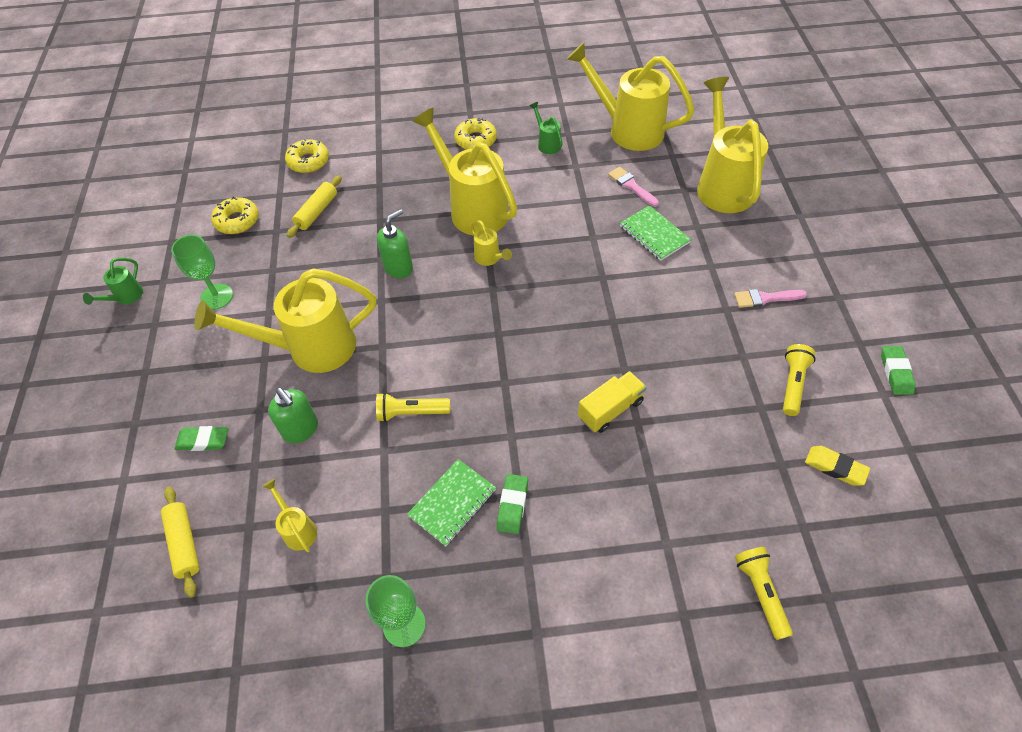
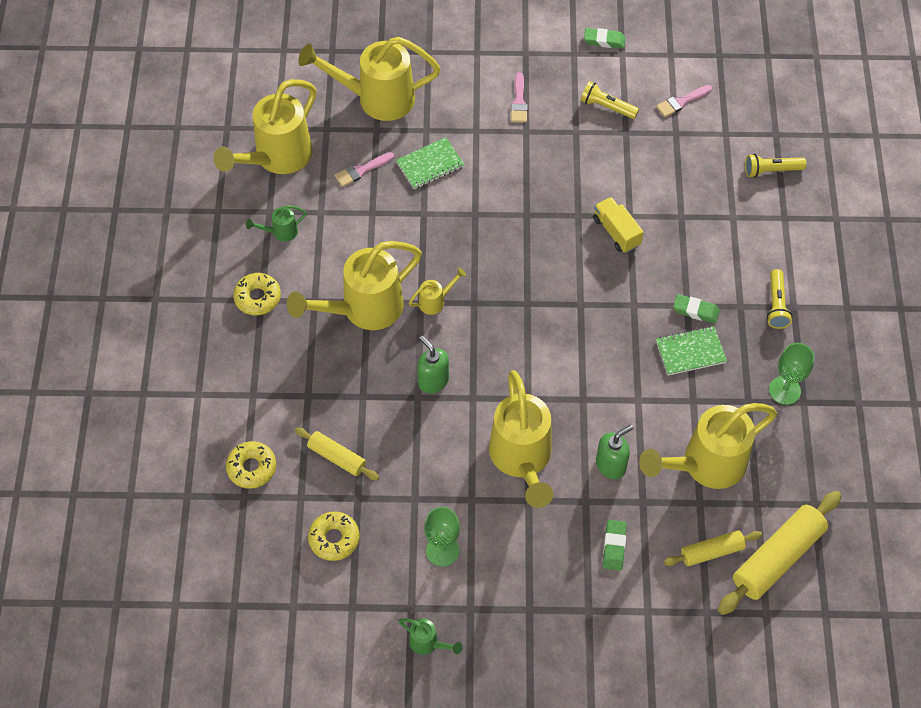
camera: 85 degrees left, 5 degrees up
yellow watering can [262,479,317,552] -> yellow watering can [639,403,777,489], size x2.33
yellow flashlight [376,393,450,422] -> yellow flashlight moved to [767,269,792,329]
green notebook [407,459,496,546] -> green notebook turned 60 degrees counterclockwise [656,326,727,375]
yellow eraser [805,446,870,486] -> pink brush [656,85,712,117]
none -> yellow rolling pin [718,491,842,615]

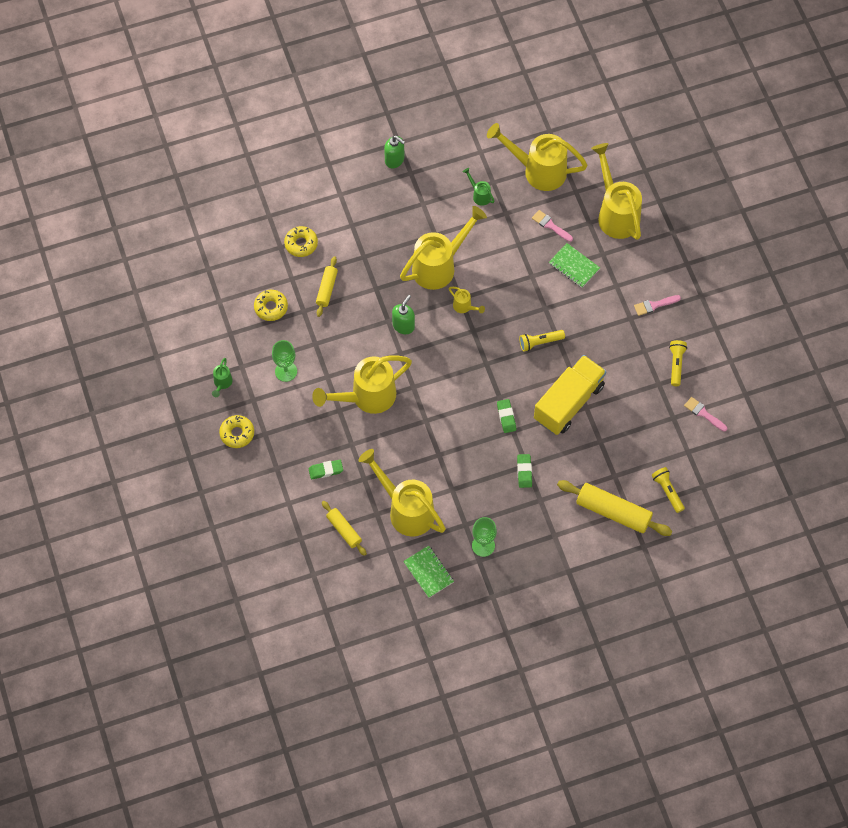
camera: 70 degrees right, 5 degrees up
yellow donut [233,273,281,315] -> yellow donut moved to [219,415,254,448]
yellow watering can [287,241,422,330] -> yellow watering can turned 105 degrees clockwise [400,206,487,290]
green eraser [584,28,625,48] -> green eraser moved to [497,399,516,433]
yellow truck [593,197,644,253] -> yellow truck [534,355,606,435], size x1.89
green soap dispenser [596,425,633,479] -> green soap dispenser moved to [384,136,405,168]
green notebook [656,326,727,375] -> green notebook moved to [403,545,454,598]
yellow rolling pin [718,491,842,615] -> yellow rolling pin moved to [557,480,673,536]
yellow flashlight [767,269,792,329] -> yellow flashlight moved to [519,330,565,352]

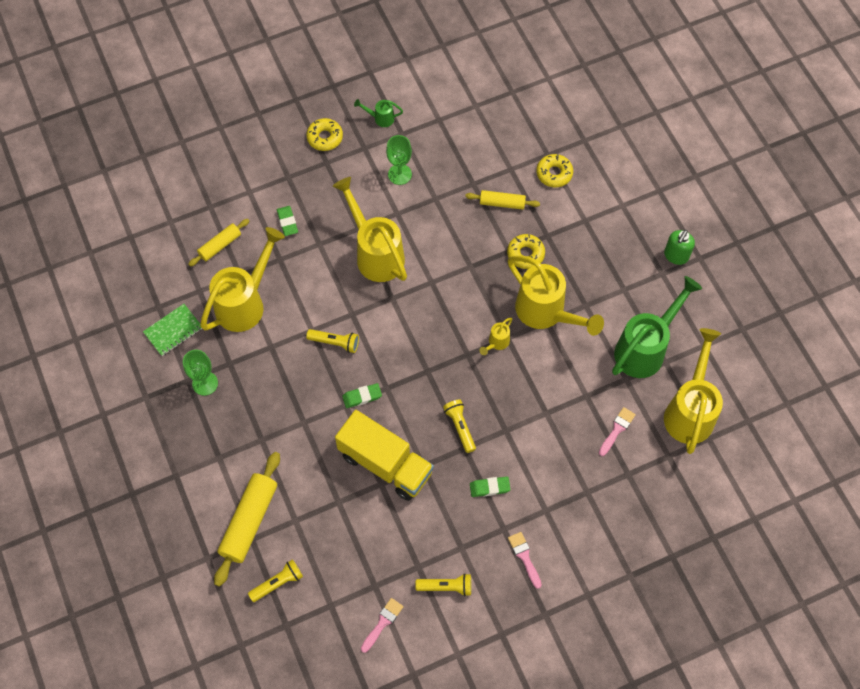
camera: 85 degrees right, 0 degrees up
yellow donut [254,290,288,321] -> yellow donut moved to [507,234,545,269]
green soap dispenser [392,295,415,334] -> none
green watering can [463,168,495,206] -> green watering can [612,276,702,378], size x2.33
green eraser [517,454,532,488] -> green eraser moved to [470,477,511,497]
green notebook [549,243,600,288] -> none
yellow watering can [591,143,642,240] -> none
none -> yellow flashlight [306,329,359,353]

